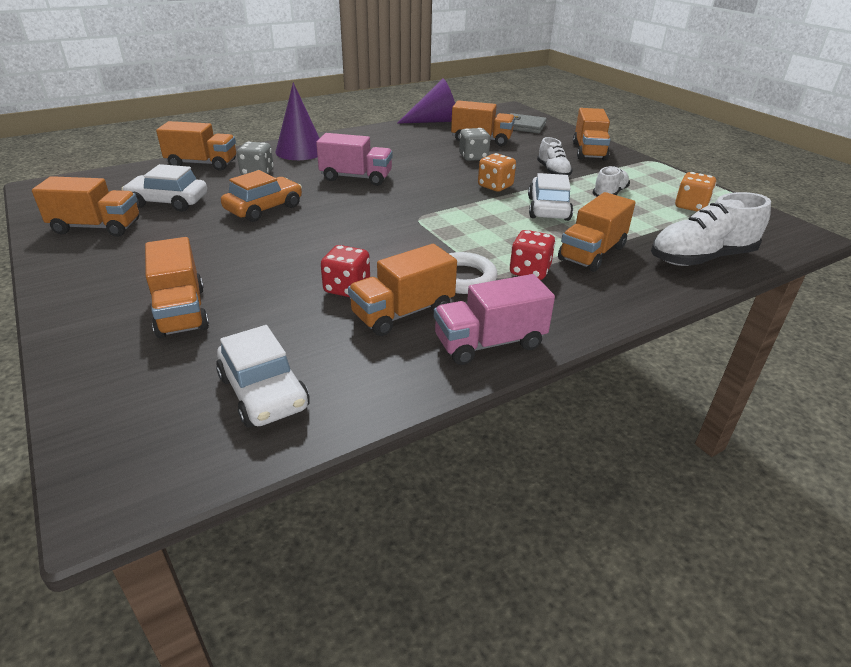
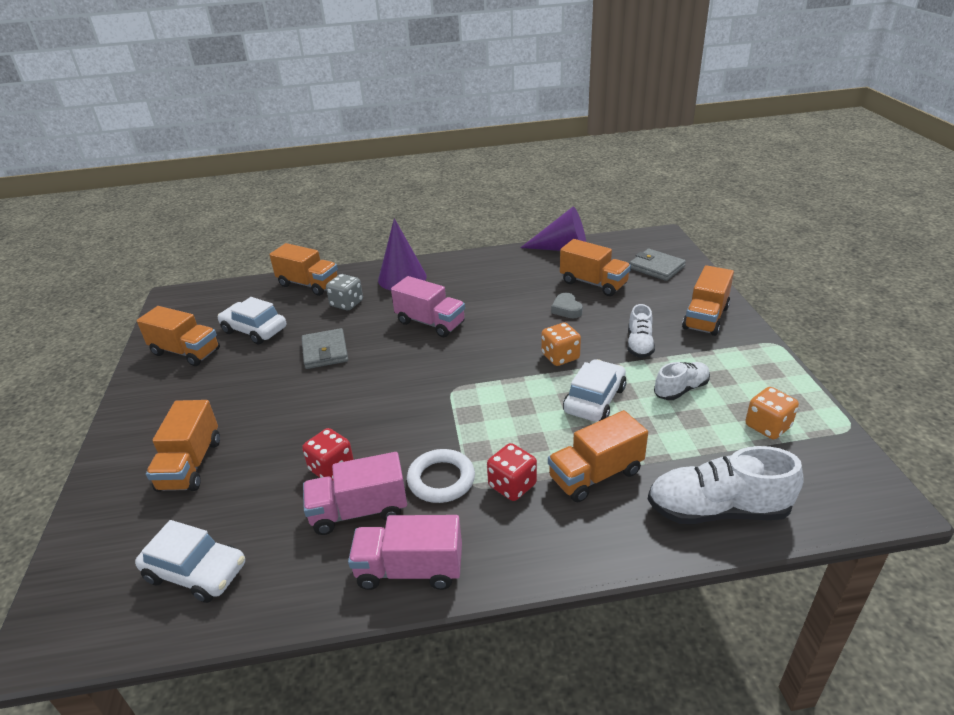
camera: 25 degrees right, 0 degrees up
white car [216,325,310,428] -> white car turned 60 degrees counterclockwise [135,520,245,603]
orange car [221,170,302,222] -> grey wallet [302,328,348,369]
orange truck [348,244,457,336] -> pink truck [303,452,407,535]
grey dice [459,128,491,161] -> grey heart [551,293,583,318]

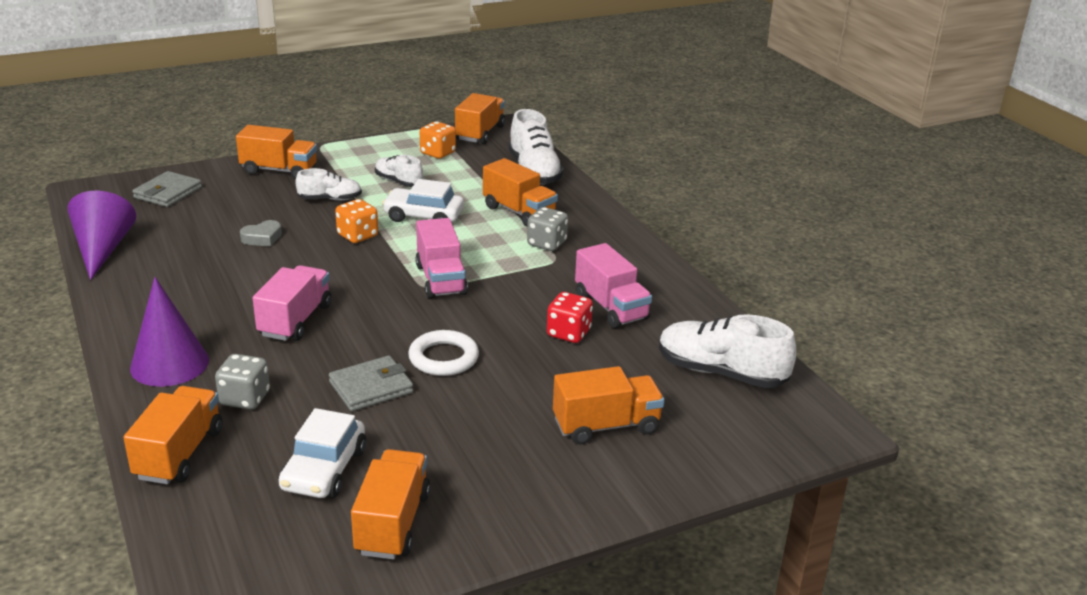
camera: 110 degrees left, 5 degrees down
white car [135,520,245,603] -> white shoe [659,314,796,388]
pink truck [348,515,462,590] -> pink truck moved to [415,218,468,299]
white ring [407,449,475,503] -> white ring moved to [408,330,479,376]
red dice [487,443,537,501] -> grey dice [527,207,568,251]
orange truck [560,239,631,296] -> orange truck moved to [455,93,505,144]

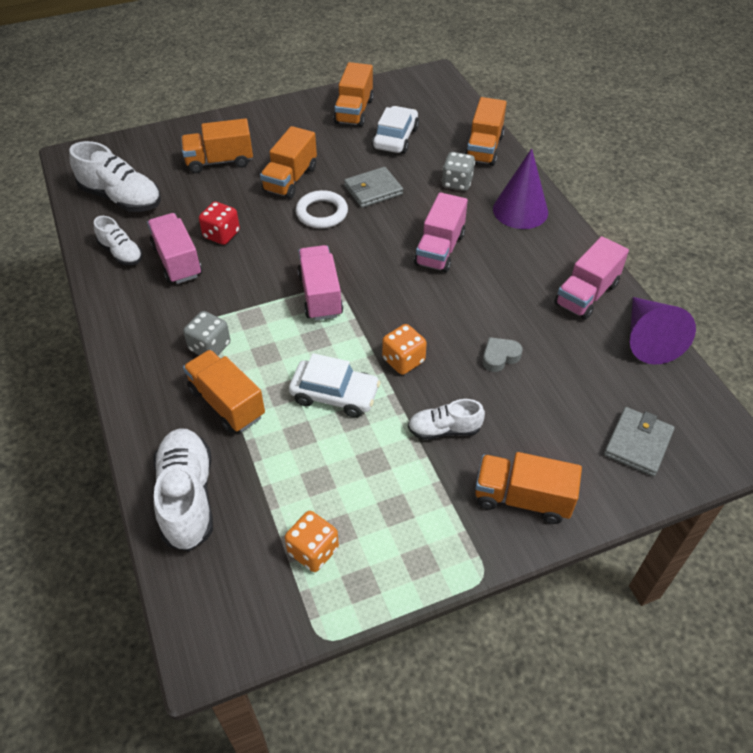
camera: 175 degrees left, 20 degrees up
white shoe [375,155,423,187] -> white shoe moved to [94,216,143,265]
orange truck [455,93,505,144] -> orange truck moved to [260,126,317,199]
none -> pink truck [554,236,629,320]

